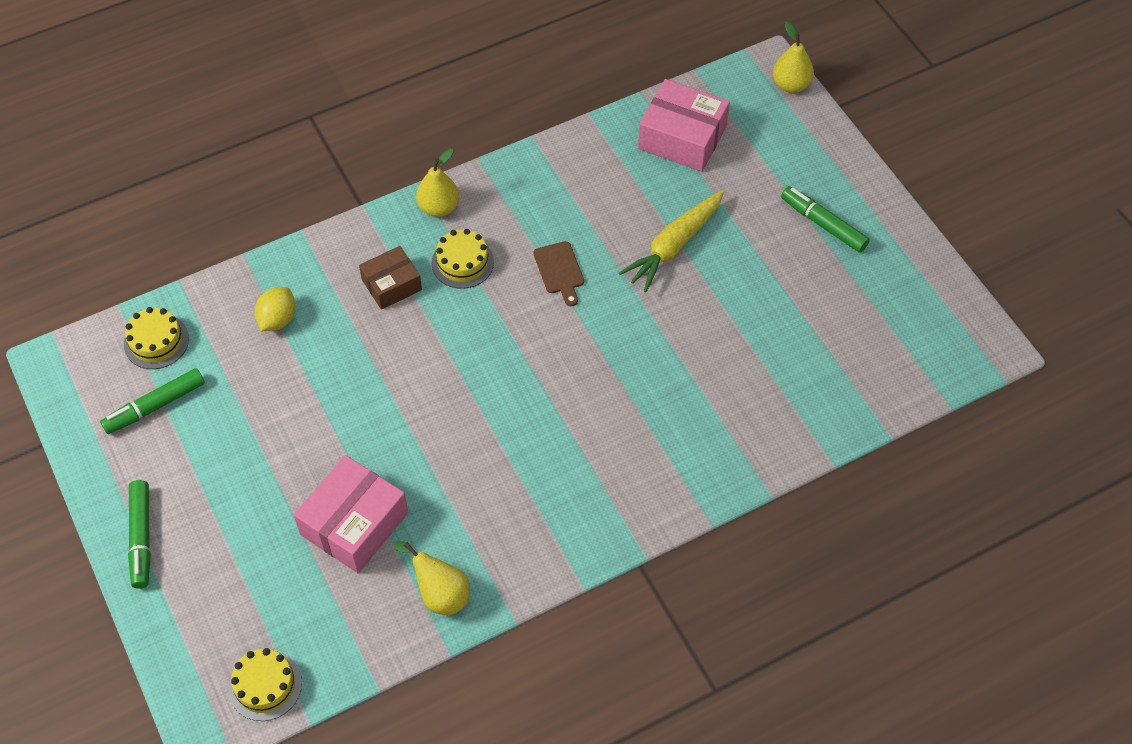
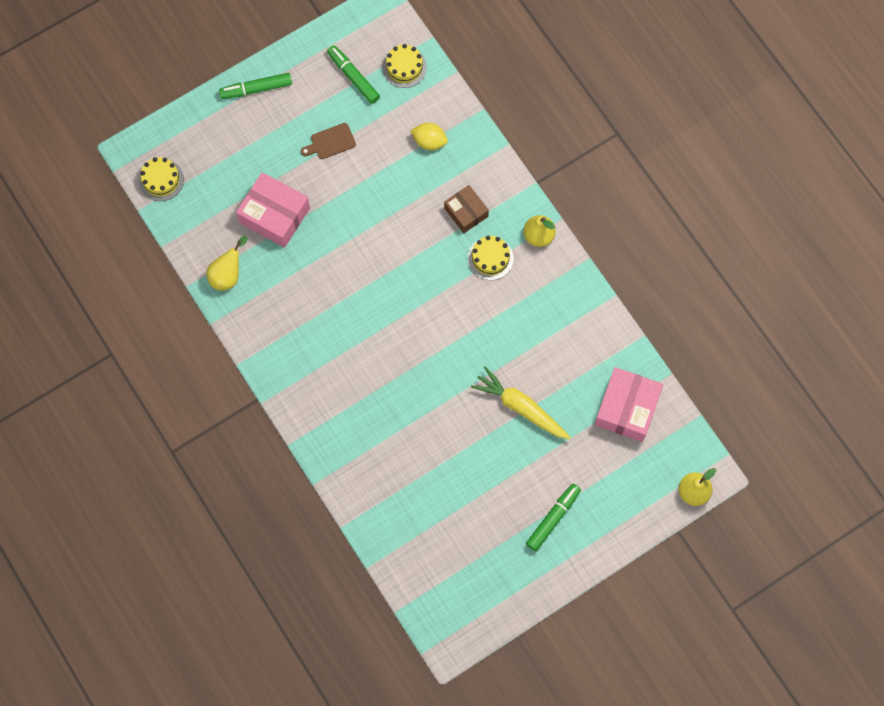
camera: 85 degrees right, 15 degrees up
brown cutting board [533,241,584,306] -> brown cutting board moved to [301,123,356,159]

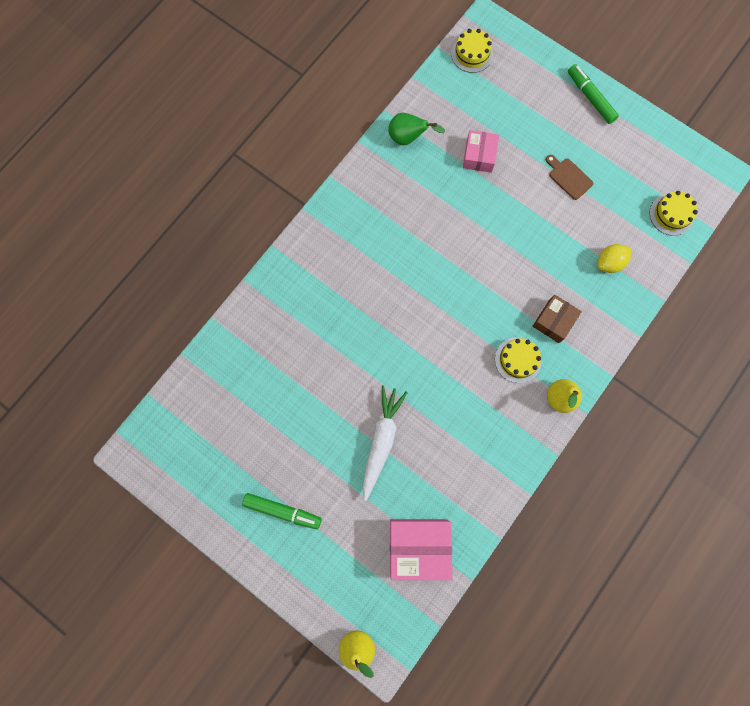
camera: 70 degrees right, 5 degrees up
yellow pear [206,236,248,291] -> green pear [388,113,445,145]
pink box [236,172,310,248] -> pink box [463,130,499,173], size x0.62
green marker [327,45,380,104] -> none
yellow lemon [410,123,448,150] -> yellow lemon turned 60 degrees clockwise [597,244,631,273]
yellow carrot [471,366,571,440] -> white carrot [363,385,408,501]

